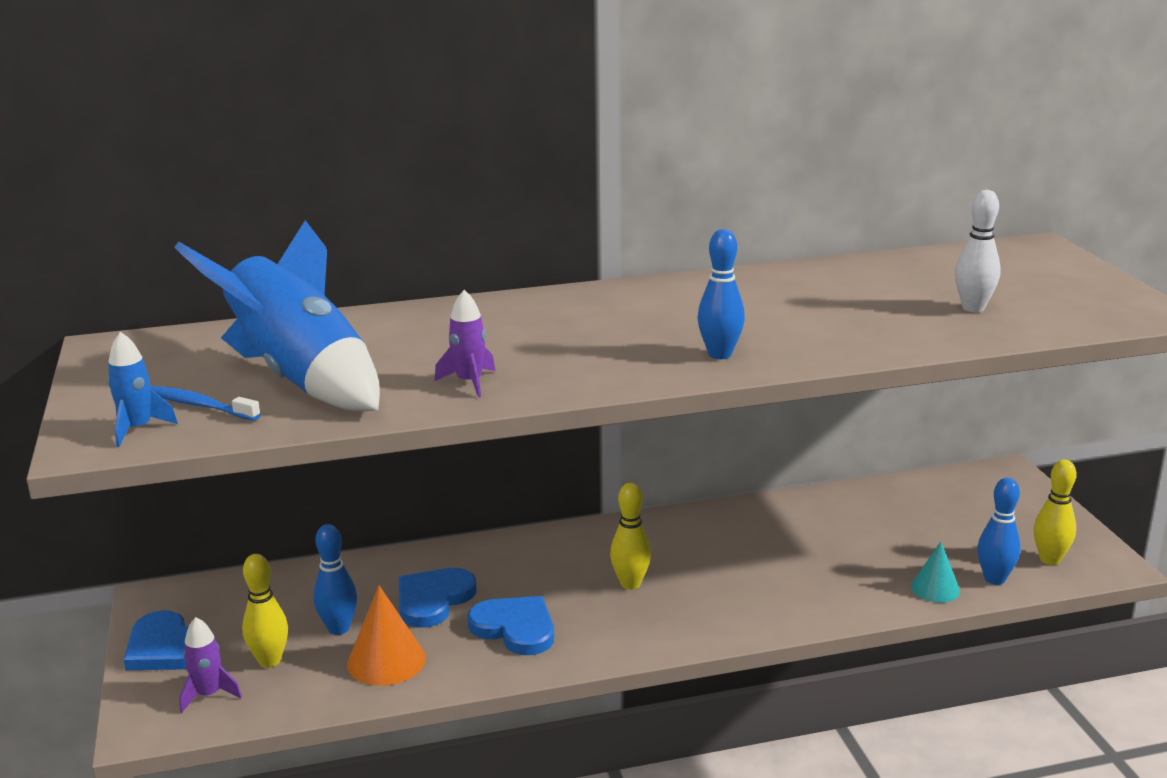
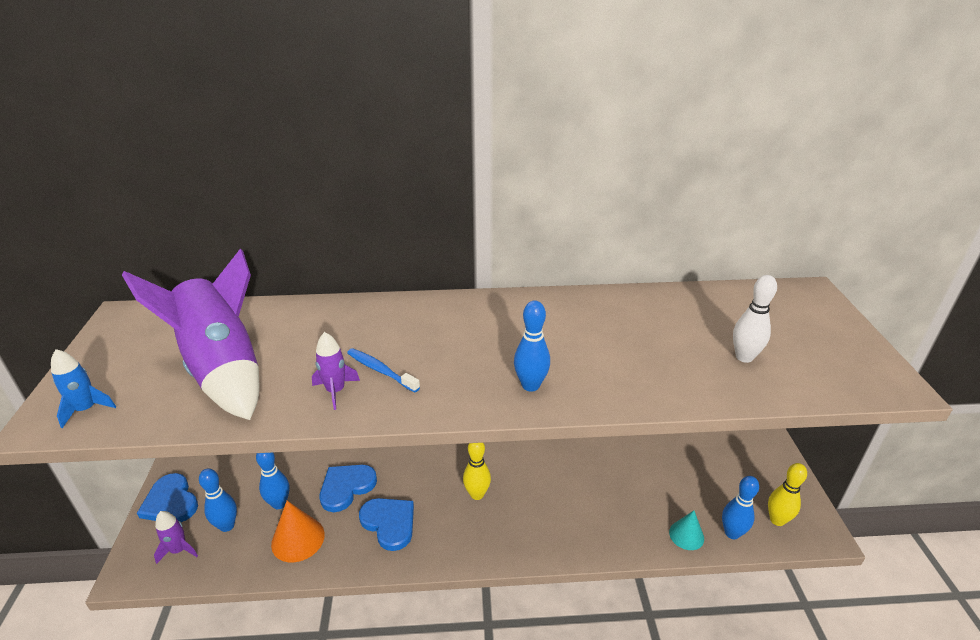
camera: 10 degrees right, 10 degrees up
blue toothbrush [150,386,261,421] -> blue toothbrush moved to [347,348,420,393]
blue rocket [174,220,380,411] -> purple rocket [122,248,259,420]
yellow bowling pin [242,554,288,668] -> blue bowling pin [199,468,237,532]

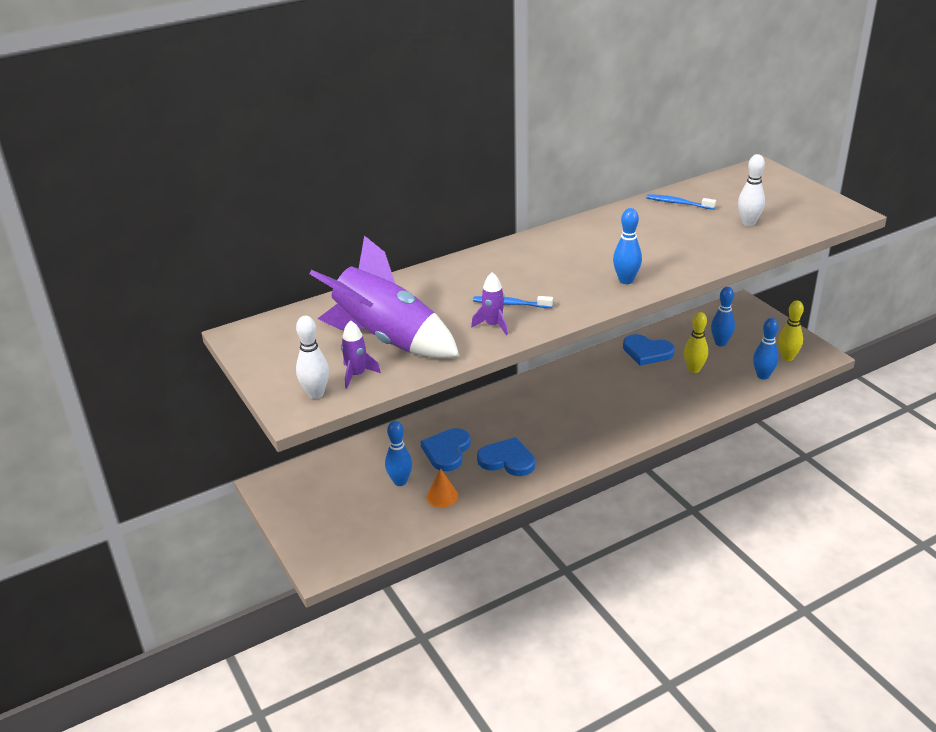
camera: 25 degrees left, 0 degrees up
blue rocket [51,349,116,428] -> white bowling pin [296,316,329,399]
blue heart [137,473,198,522] -> blue heart moved to [623,334,675,366]
purple rocket [154,511,198,564] -> purple rocket moved to [341,320,381,389]
blue bowling pin [199,468,237,532] -> blue bowling pin moved to [711,287,735,346]
orange cone [271,501,325,562] -> orange cone [427,468,458,507], size x0.66
yellow bowling pin [463,443,491,500] -> yellow bowling pin moved to [684,312,708,373]
turquoise cone [669,511,704,550] -> none
none -> blue toothbrush [646,194,716,210]

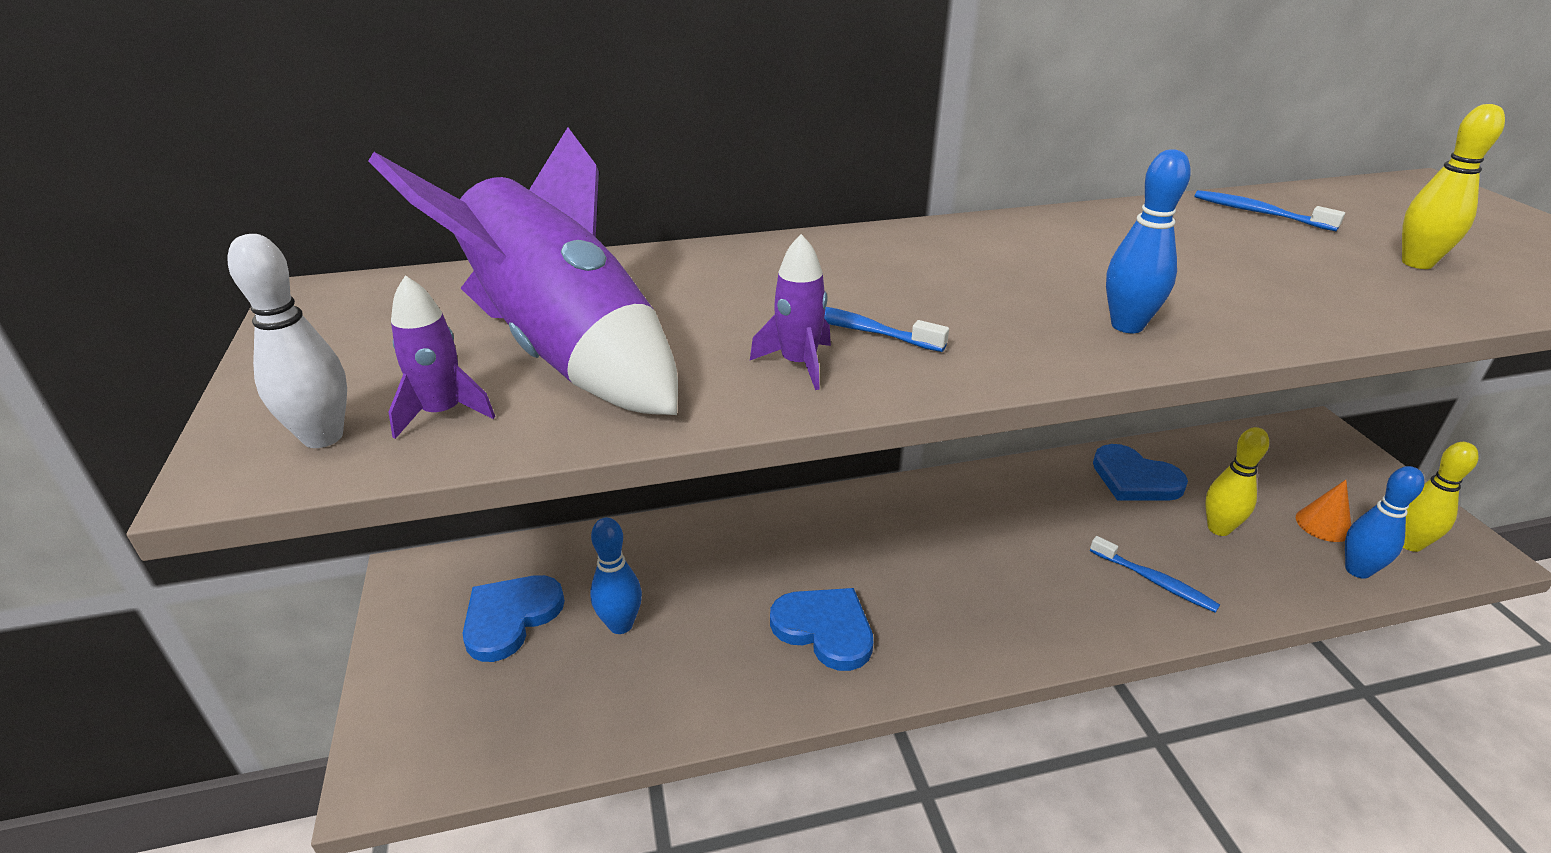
camera: 15 degrees right, 0 degrees up
blue heart [420,428,471,471] -> blue heart moved to [462,575,565,662]
orange cone [427,468,458,507] -> orange cone moved to [1296,480,1351,542]
blue bowling pin [711,287,735,346] -> none
white bowling pin [738,154,765,226] -> yellow bowling pin [1402,104,1505,269]
none -> blue toothbrush [1090,536,1220,613]

